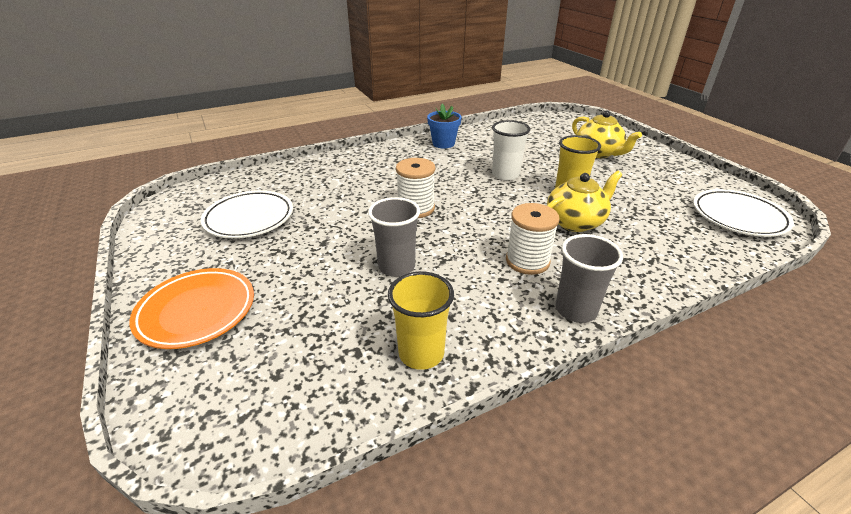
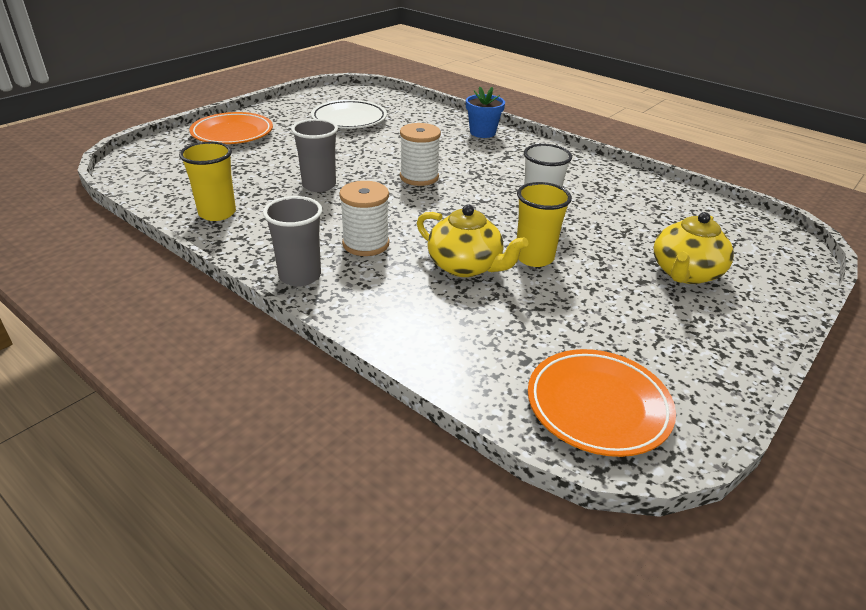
camera: 65 degrees right, 0 degrees up
blue flower pot [427,103,462,149] -> blue flower pot moved to [466,87,505,138]
white plate [693,189,794,237] -> orange plate [528,349,676,457]

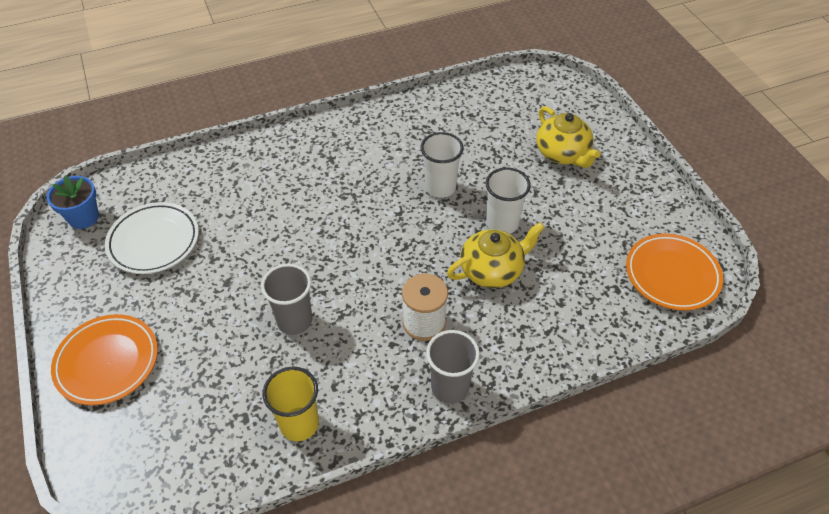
camera: 60 degrees left, 15 degrees up
white spool [400,123,441,186] -> none
blue flower pot [466,87,505,138] -> blue flower pot moved to [47,175,99,229]
yellow cup [517,182,572,267] -> white cup [486,168,531,234]

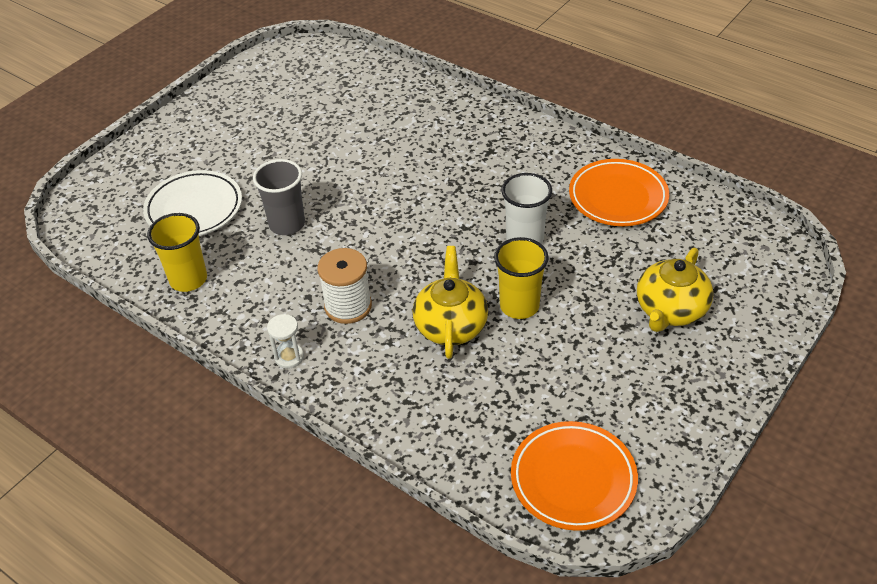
camera: 60 degrees right, 5 degrees down
blue flower pot [47,175,99,229] -> none
orange plate [51,314,158,405] -> orange plate moved to [569,159,669,226]
white plate [105,202,199,274] -> white plate moved to [143,170,242,236]
grey cup [426,330,480,404] -> white hourglass [267,314,304,369]
yellow teapot [447,222,545,288] -> yellow teapot turned 120 degrees counterclockwise [413,246,488,359]
white cup [486,168,531,234] -> yellow cup [494,237,548,319]

